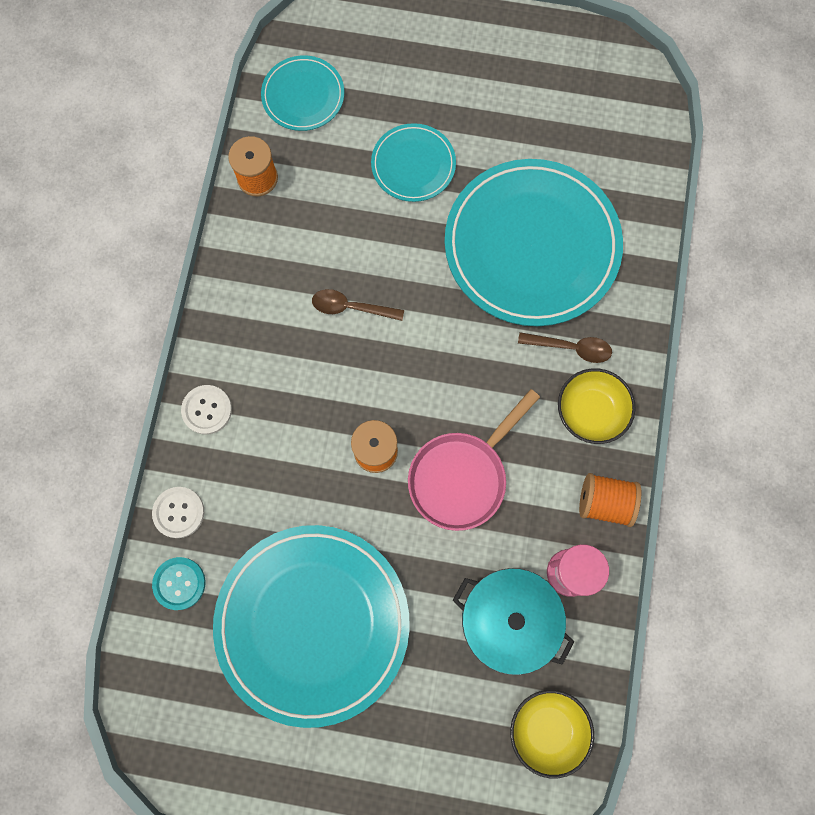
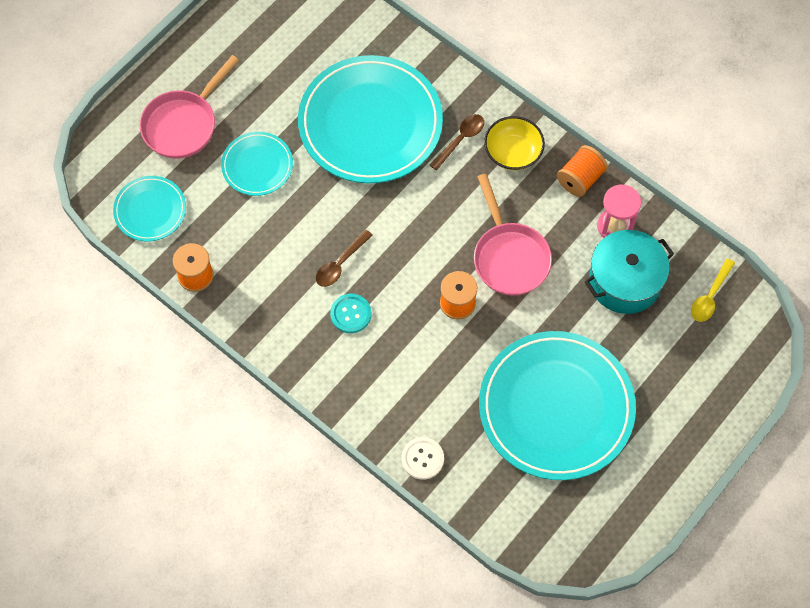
camera: 60 degrees left, 10 degrees down
turquoise button [152,557,206,610] -> turquoise button moved to [330,294,372,333]
white button [181,385,232,435] -> none
yellow bowl [510,690,594,778] -> yellow spoon [691,258,735,322]
none -> pink pan [140,55,239,159]

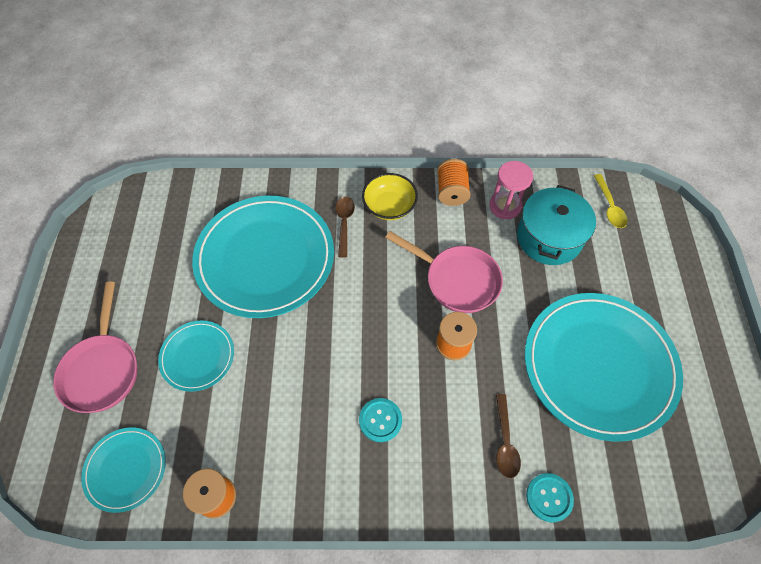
camera: 40 degrees left, 5 degrees down
brown spoon [316,230,373,287] -> brown spoon moved to [496,394,521,478]
white button [402,437,444,480] -> turquoise button [526,473,574,522]

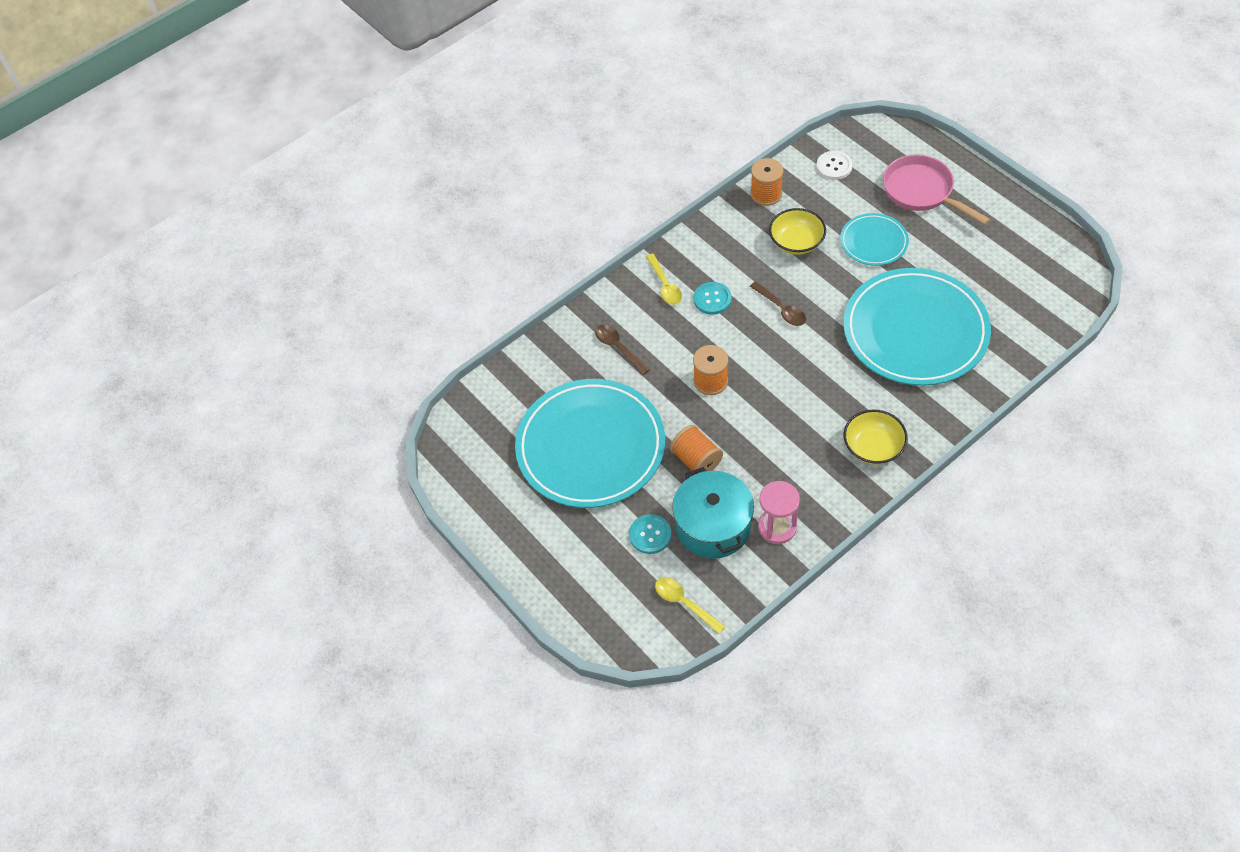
camera: 145 degrees right, 5 degrees down
turquoise plate [81,427,166,513] -> white button [816,151,853,180]
brown spoon [335,196,355,258] -> brown spoon moved to [750,281,806,326]
pink pan [385,231,503,313] -> none
orange spool [437,159,471,206] -> orange spool moved to [670,425,723,473]
turquoise button [526,473,574,522] -> turquoise button moved to [629,514,671,554]
none -> yellow spoon [646,253,682,305]
none -> yellow bowl [769,208,826,255]

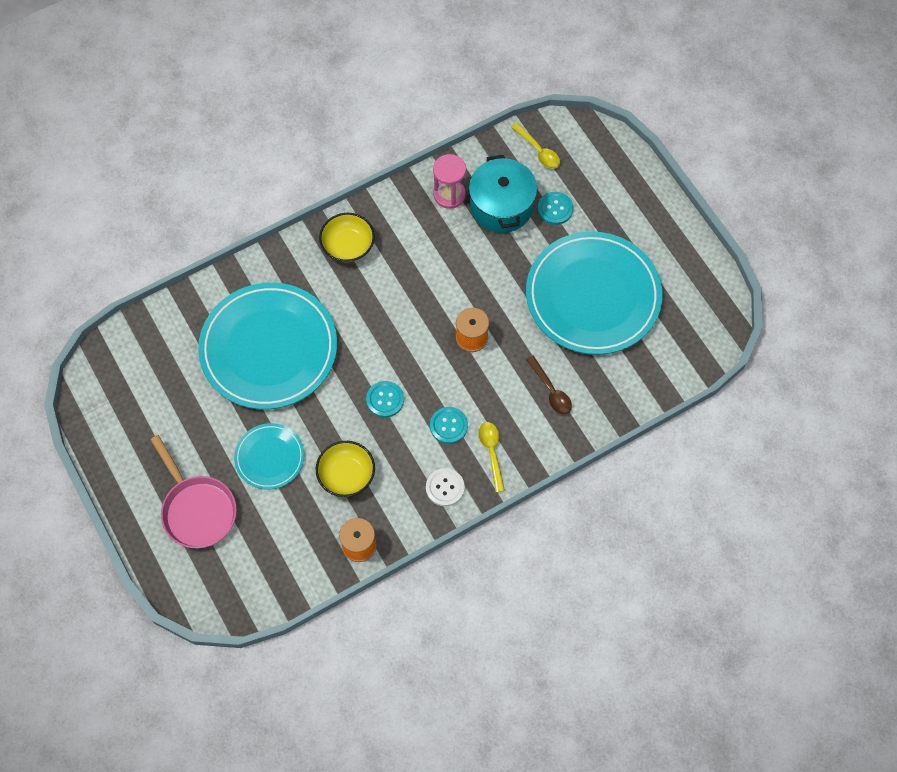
camera: 175 degrees left, 10 degrees up
orange spool [670,425,723,473] -> none
brown spoon [750,281,806,326] -> turquoise button [366,381,404,417]
white button [816,151,853,180] -> white button moved to [426,468,465,506]

